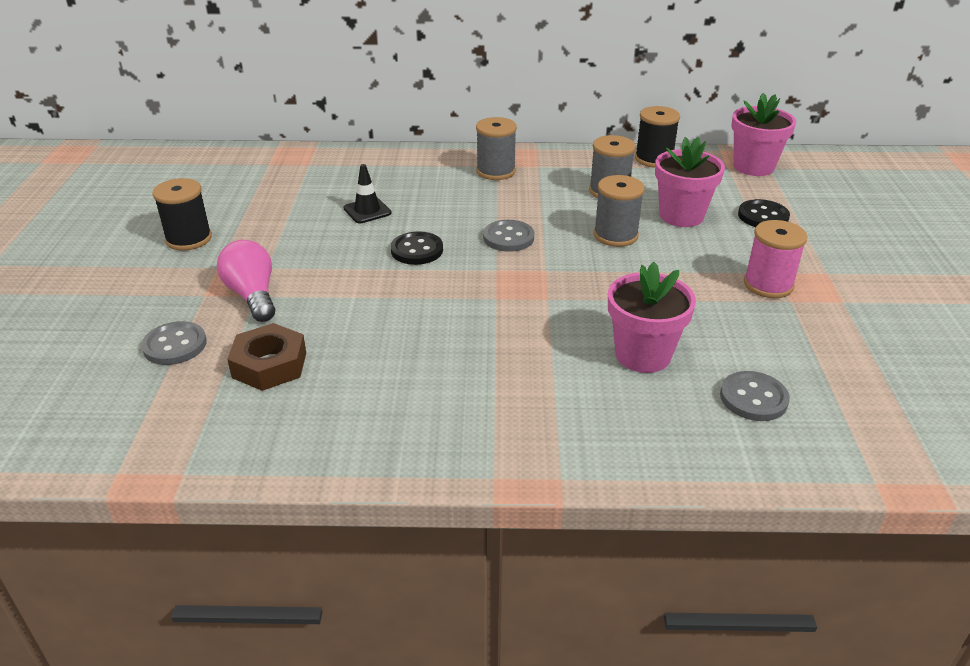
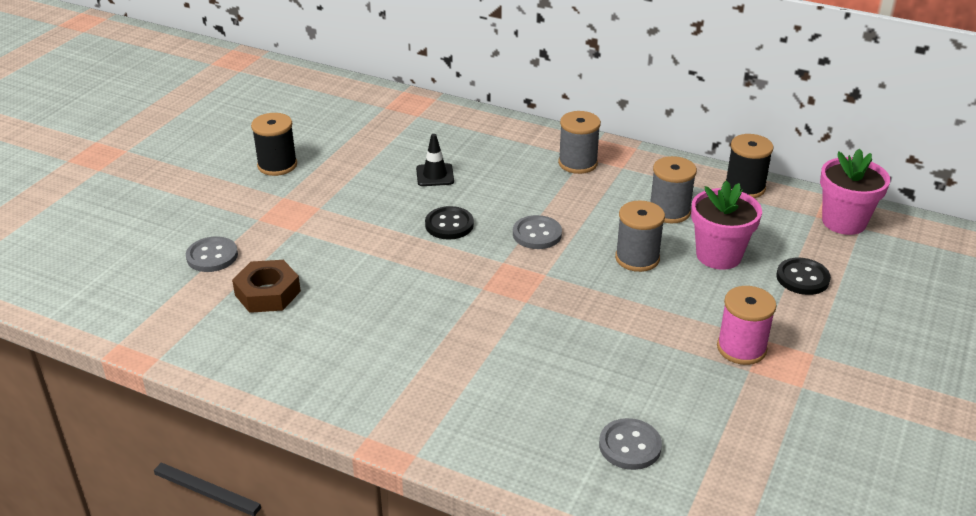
camera: 25 degrees right, 0 degrees up
pink light bulb [217,240,275,322] -> none
pink flower pot [608,262,696,373] -> none

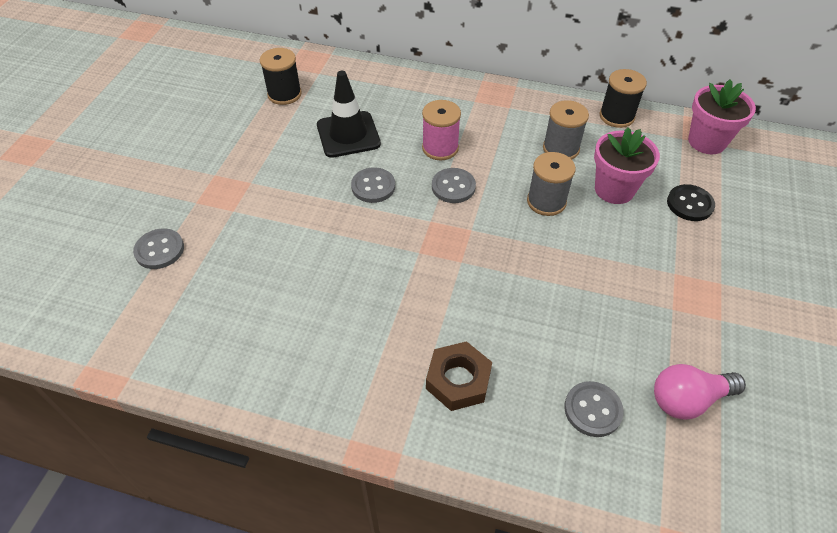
camera: 10 degrees left, 15 degrees up
brown nut [232,260,301,313] -> brown nut moved to [426,341,492,411]
black spool [251,113,297,176] -> black spool moved to [260,48,302,105]
black traffic cone [416,134,454,186] -> black traffic cone [317,71,381,158], size x1.73
black button [425,206,474,240] -> grey button [351,167,395,203]
grey spool [558,111,601,174] -> none
pink spool [717,286,777,365] -> pink spool moved to [422,100,461,160]
none -> pink light bulb [654,364,746,420]

